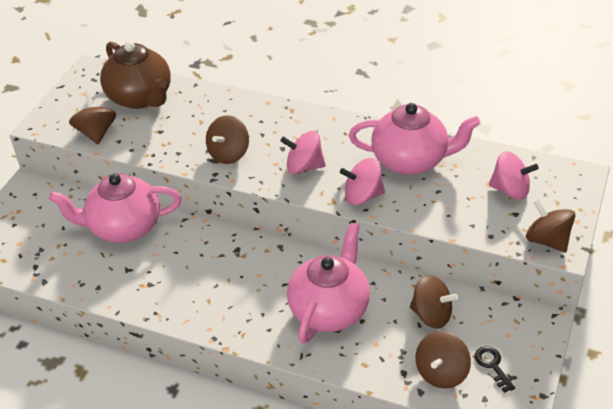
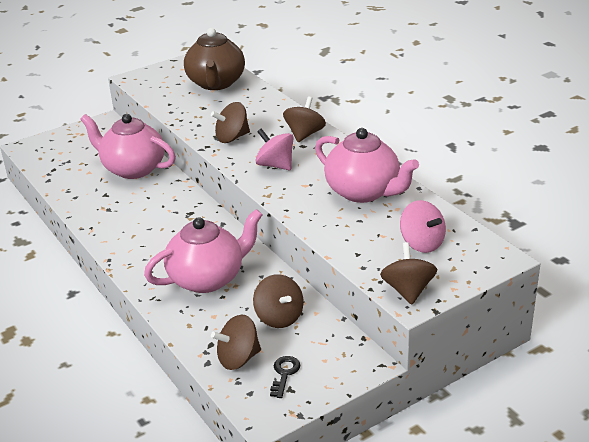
camera: 35 degrees right, 10 degrees down
brown spinning top [69,94,116,144] -> brown spinning top moved to [283,97,326,142]
pink spinning top [340,158,385,205] -> none

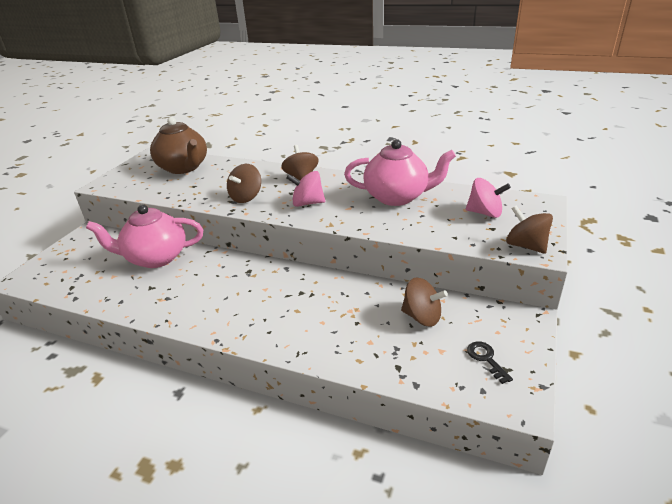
camera: 35 degrees left, 0 degrees up
pink teapot [144,209,263,293] -> none
brown spinning top [211,314,261,370] -> none

